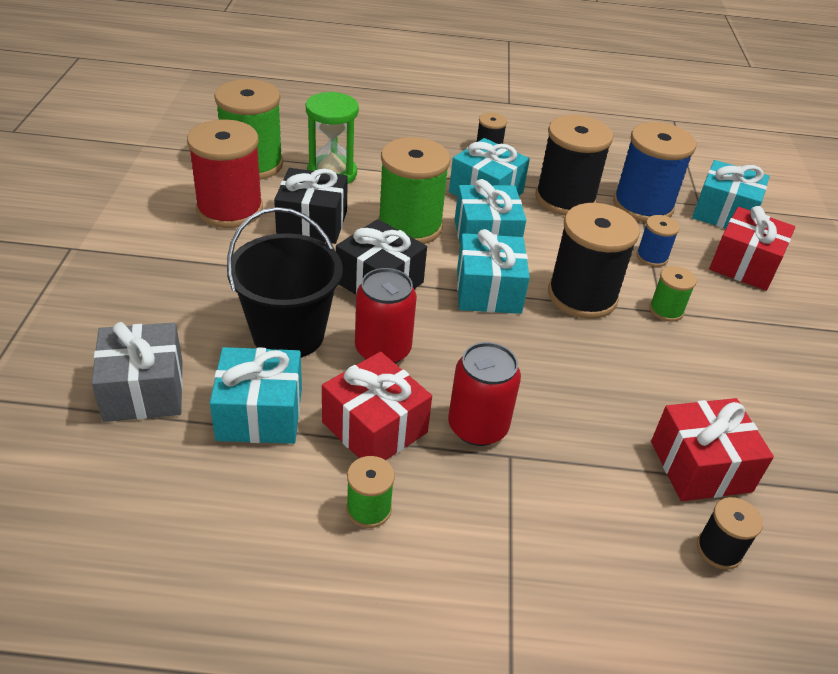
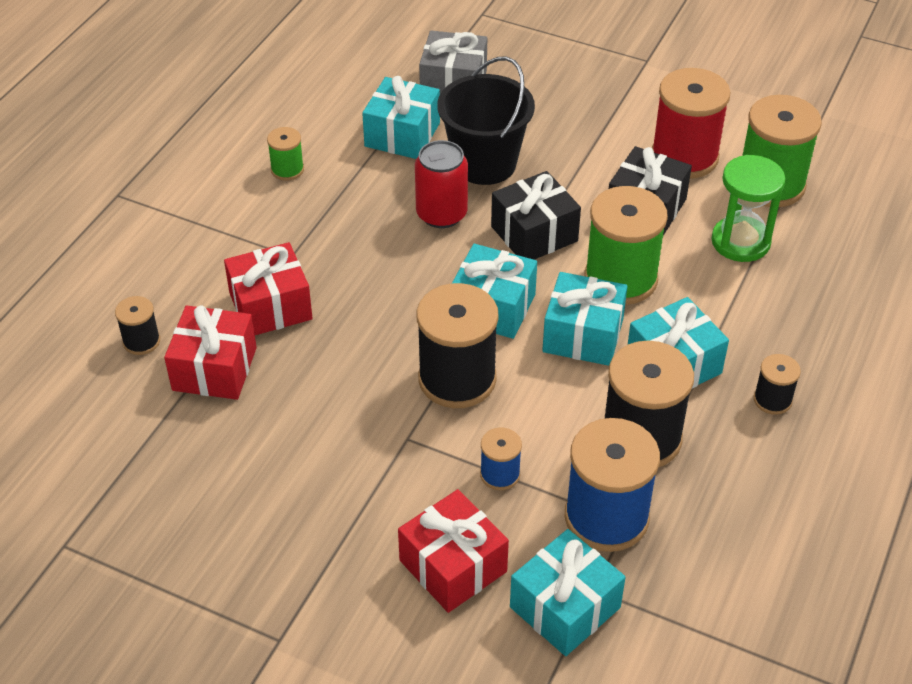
camera: 115 degrees right, 5 degrees up
red gift [322,352,432,460] -> red gift moved to [224,242,313,335]
red can [448,342,521,446] -> none
green spool [649,266,697,322] -> none

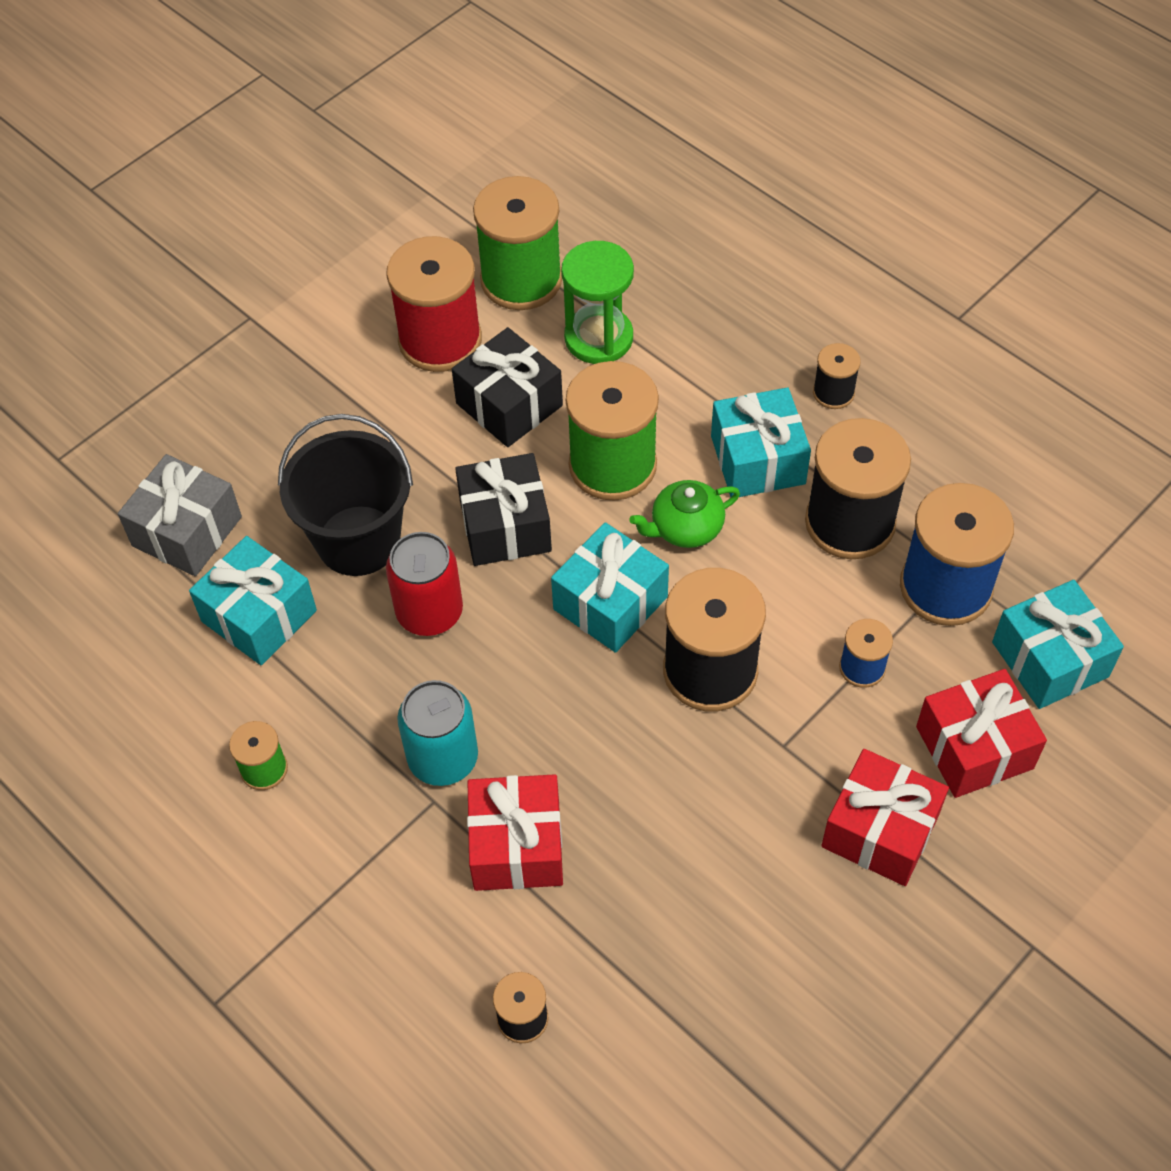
camera: 70 degrees left, 10 degrees up
red gift [164,305,257,400] -> red gift moved to [821,749,949,886]
turquoise gift [542,272,628,366] -> green teapot [629,480,740,548]
none -> turquoise can [397,680,478,786]

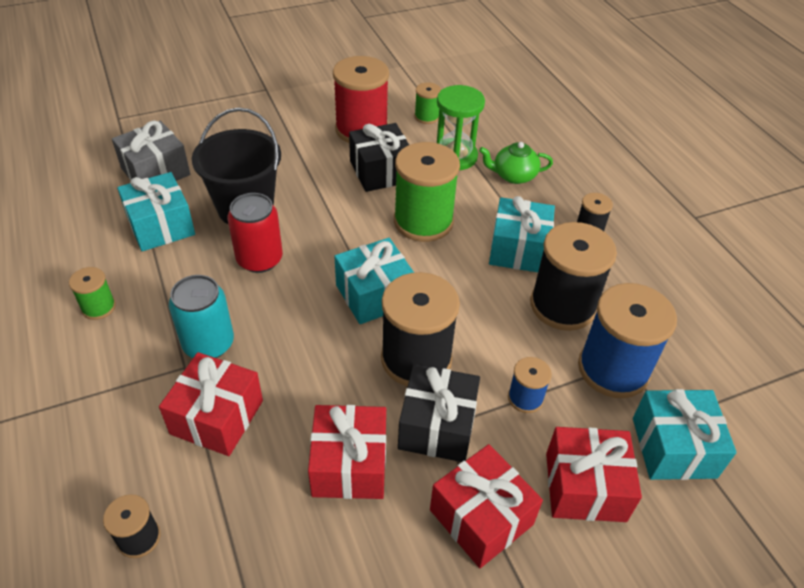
camera: 20 degrees right, 10 degrees down
black gift [455,453,552,566] -> black gift moved to [398,364,480,462]
green spool [473,176,562,310] -> green spool [414,82,441,124], size x0.49
green teapot [629,480,740,548] -> green teapot moved to [479,142,553,184]
none -> red gift [308,405,386,499]

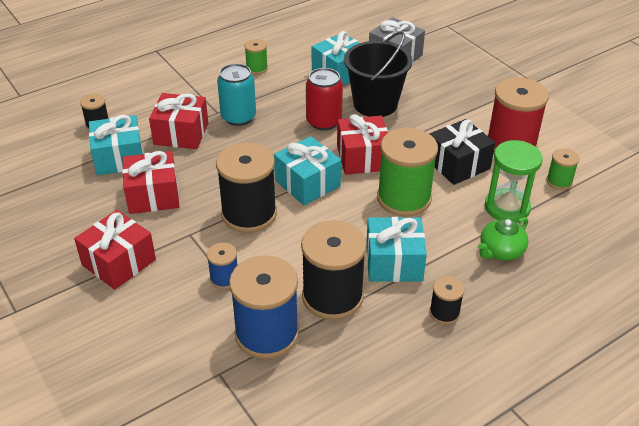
camera: 80 degrees right, 5 degrees down
black gift [398,364,480,462] -> none
green teapot [479,142,553,184] -> green teapot turned 120 degrees counterclockwise [478,217,528,261]
red gift [546,427,642,522] -> red gift moved to [337,114,388,175]
turquoise gift [633,389,737,480] -> turquoise gift moved to [89,115,143,175]

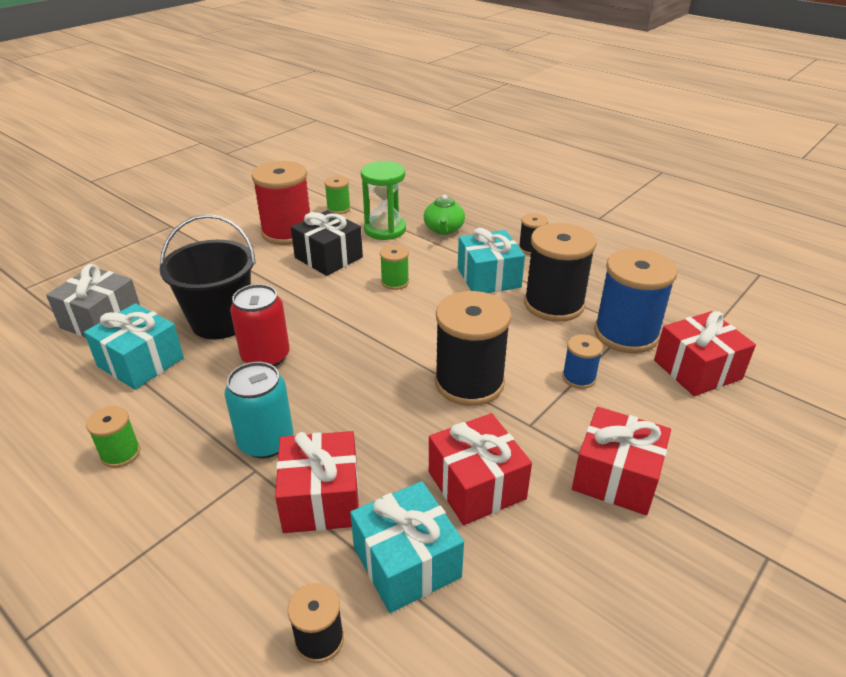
camera: 105 degrees left, 5 degrees down
turquoise gift [274,136,341,205] -> none
red gift [337,114,388,175] -> red gift moved to [654,311,756,396]
green spool [377,128,438,217] -> green spool [380,245,409,290], size x0.49
green teapot [478,217,528,261] -> green teapot turned 60 degrees clockwise [424,195,465,235]

